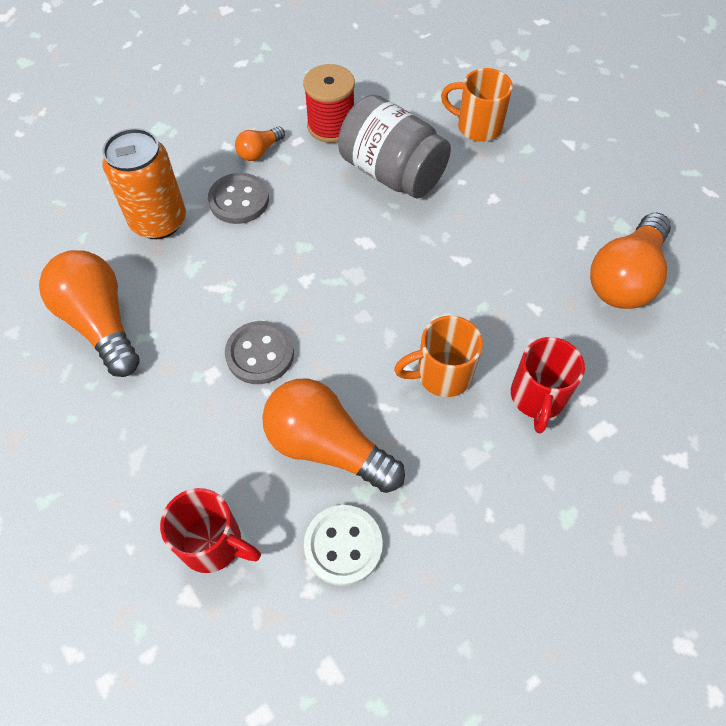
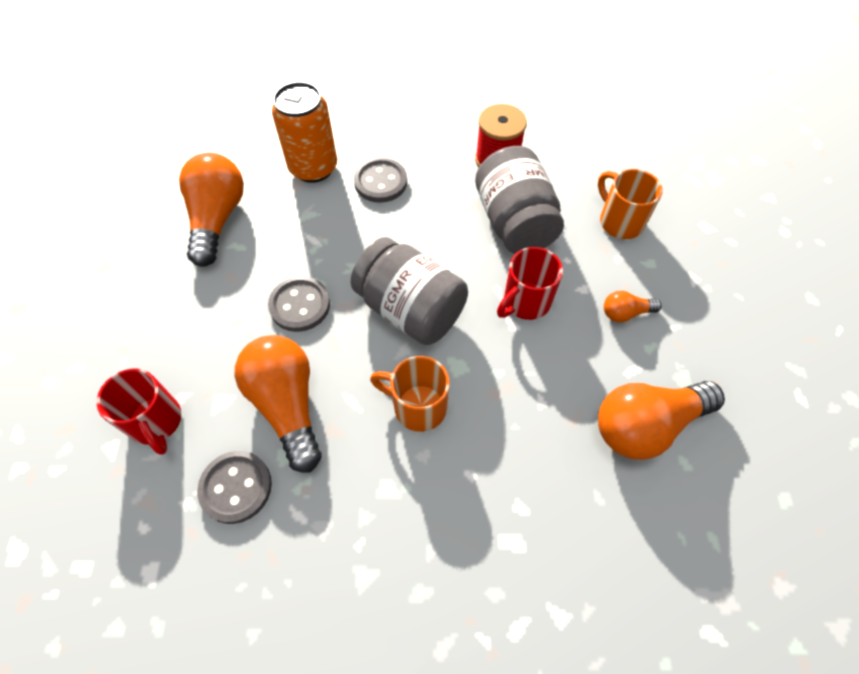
camera: 35 degrees right, 0 degrees up
orange light bulb [235,127,285,161] -> orange light bulb moved to [604,290,662,322]
white button [304,505,383,586] -> grey button [197,451,272,524]
red mug [511,337,585,433] -> red mug moved to [497,247,563,320]
none -> grey jar [351,237,468,345]

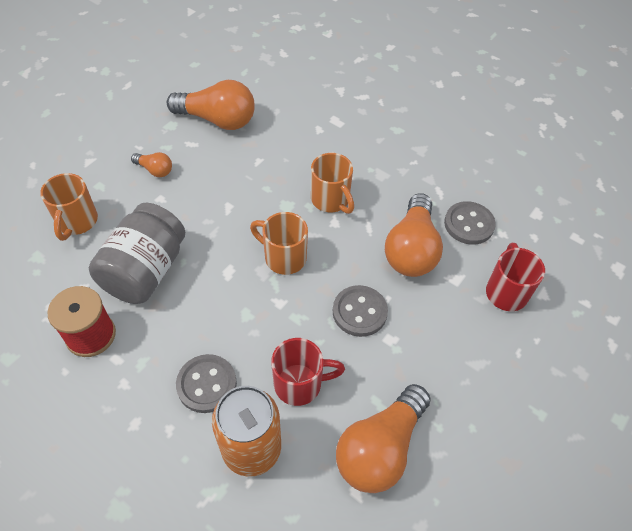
camera: 145 degrees left, 5 degrees down
grey jar [351,237,468,345] -> orange mug [250,212,308,275]
red mug [497,247,563,320] -> red mug moved to [271,338,345,406]

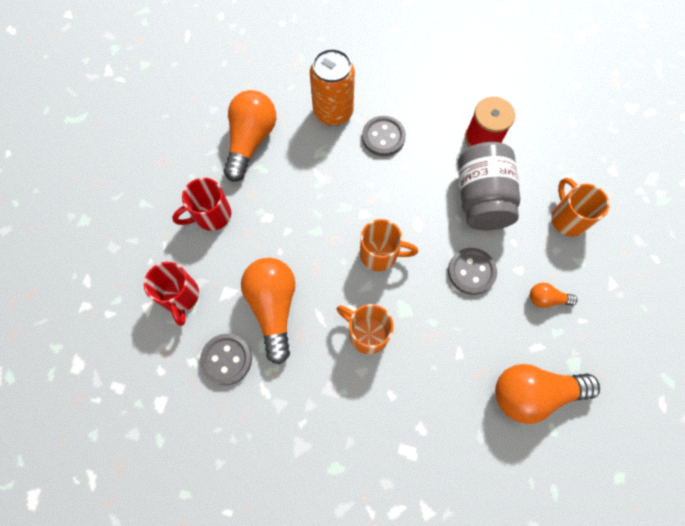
camera: 160 degrees right, 15 degrees up
red mug [271,338,345,406] -> red mug moved to [172,178,231,231]
grey button [333,285,388,337] -> grey button moved to [448,248,497,295]

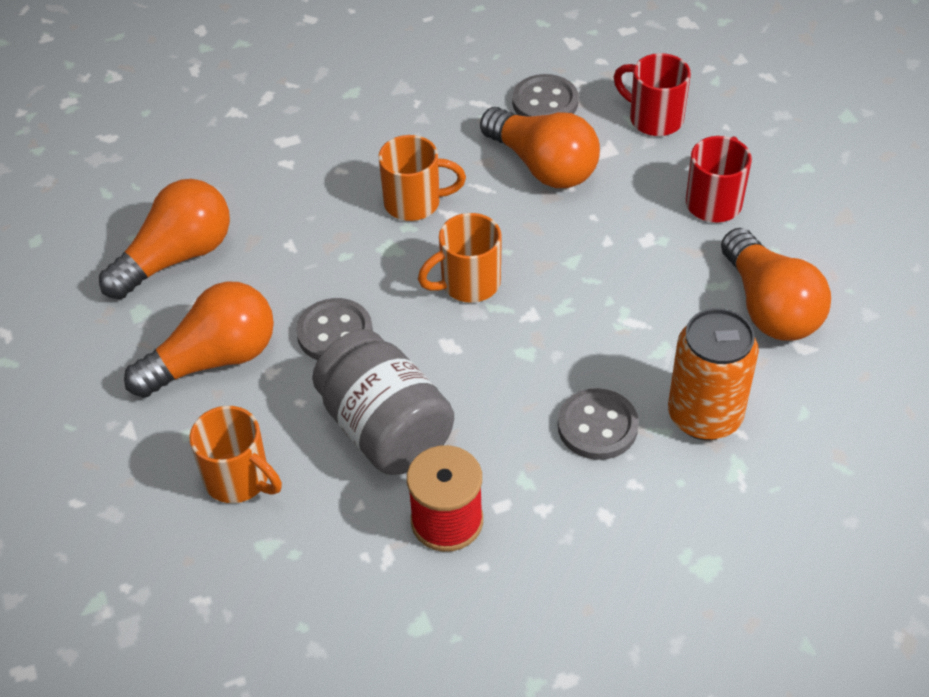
camera: 145 degrees right, 20 degrees down
orange light bulb [530,282,577,308] -> orange light bulb [124,281,274,398], size x2.08

